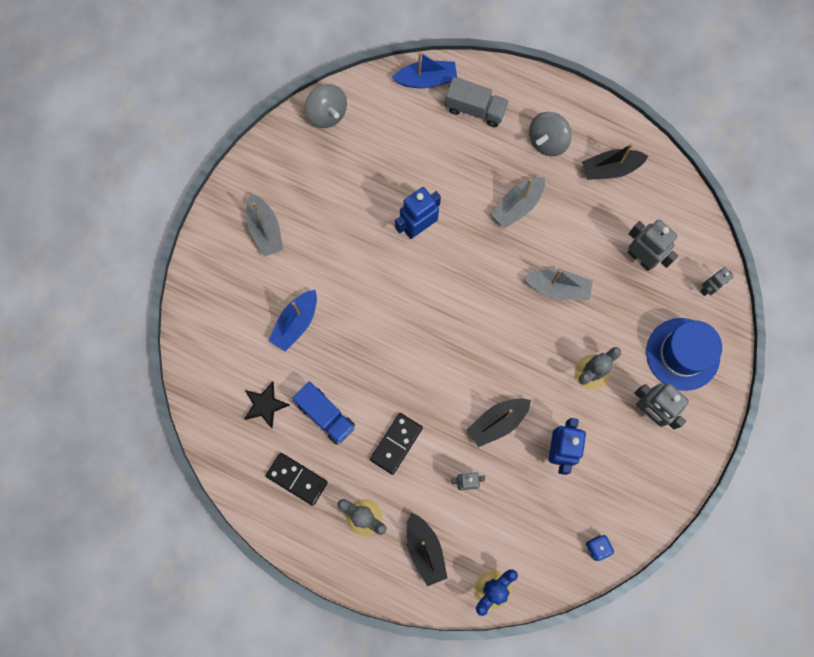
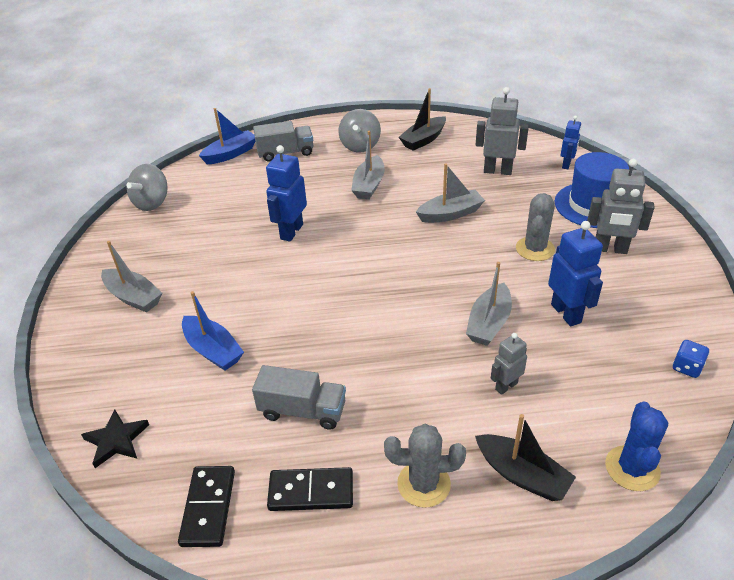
camera: 30 degrees left, 35 degrees down
black star [244,381,290,428] -> black star moved to [81,409,149,468]
blue boat [268,290,317,352] -> blue boat turned 45 degrees counterclockwise [182,291,244,370]
blue truck [292,381,355,445] -> grey truck [252,365,346,430]
grey spinning top [305,84,347,128] -> grey spinning top turned 90 degrees clockwise [126,164,168,211]
black domino [370,413,423,475] -> black domino moved to [178,466,235,547]
black boat [467,398,531,447] -> grey boat [466,262,512,346]
grey robot [700,267,733,296] -> blue robot [561,116,581,169]

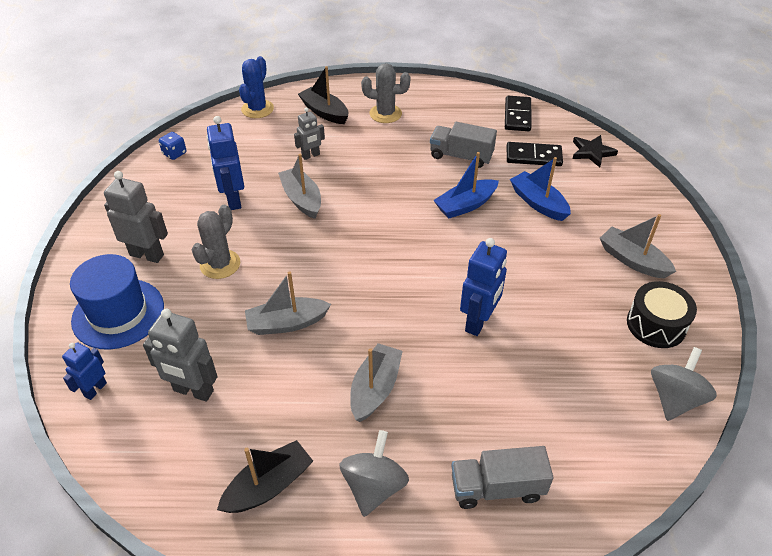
camera: 175 degrees left, 5 degrees up
blue boat [199,108,255,164] -> blue boat moved to [433,152,499,219]
black domino [267,467,353,511] -> black domino moved to [507,142,563,166]
grey boat [466,262,512,346] -> grey boat turned 60 degrees counterclockwise [278,154,321,219]
none -> black drum [627,281,697,348]

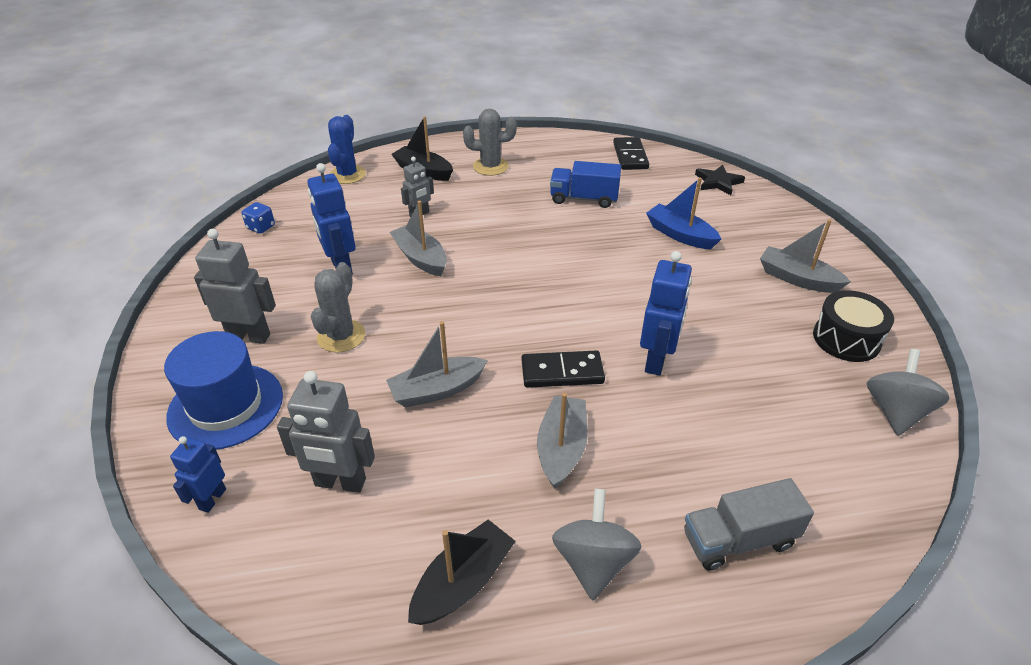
camera: 10 degrees left, 5 degrees down
grey truck [430,122,497,168] -> blue truck [550,161,621,208]
blue boat [433,152,499,219] -> none
black domino [507,142,563,166] -> black domino moved to [521,350,605,388]

